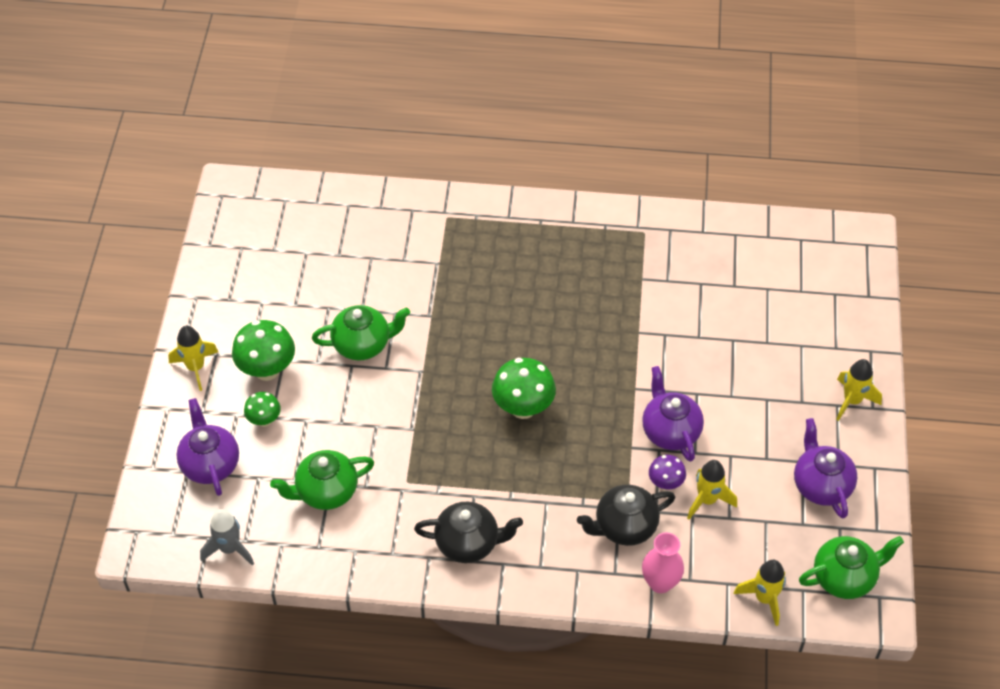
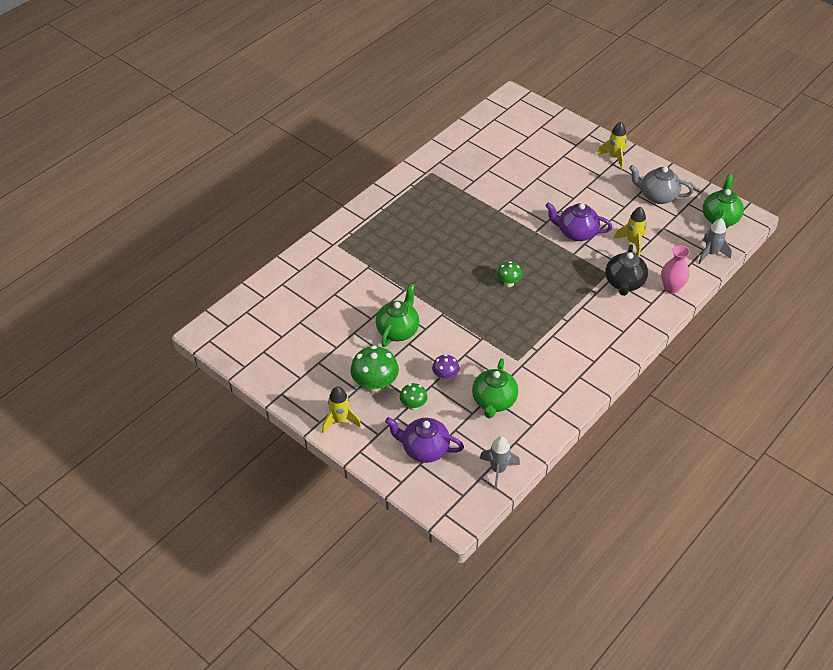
camera: 55 degrees left, 5 degrees down
black teapot [414,502,523,563] -> none
green mushroom [492,358,556,419] -> green mushroom [497,261,522,287], size x0.57
purple mushroom [649,455,686,490] -> purple mushroom moved to [432,354,459,381]
yellow rocket [734,560,786,626] -> grey rocket [698,218,732,264]
purple teapot [794,418,857,518] -> grey teapot [629,165,694,204]

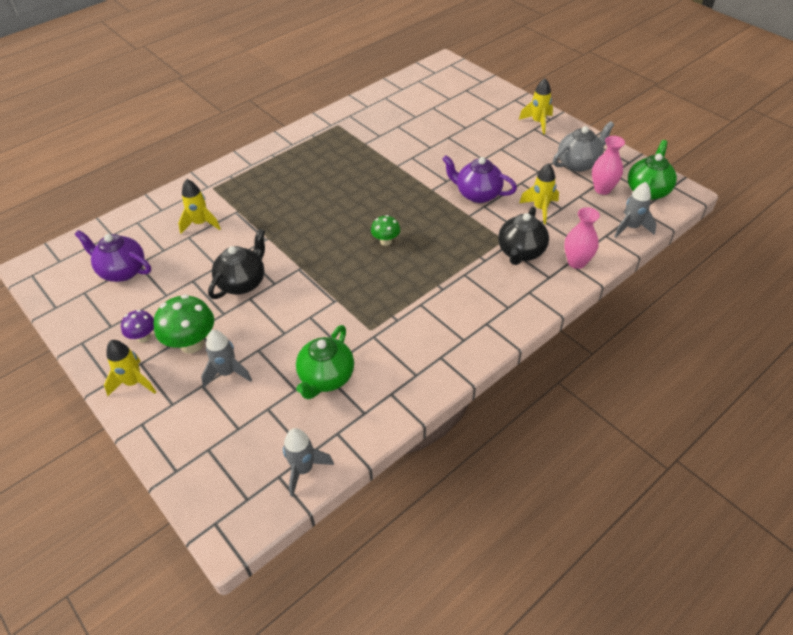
camera: 10 degrees right, 0 degrees up
green teapot [376,284,419,347] -> black teapot [208,228,265,299]
purple teapot [385,417,464,463] -> purple teapot moved to [75,230,151,282]
green mushroom [400,383,428,410] -> grey rocket [201,330,252,388]
purple mushroom [432,354,459,381] -> purple mushroom moved to [121,310,154,343]
grey teapot [629,165,694,204] -> grey teapot turned 120 degrees clockwise [553,121,614,172]
none -> yellow rocket [178,179,221,234]
none -> pink vase [592,136,625,195]

